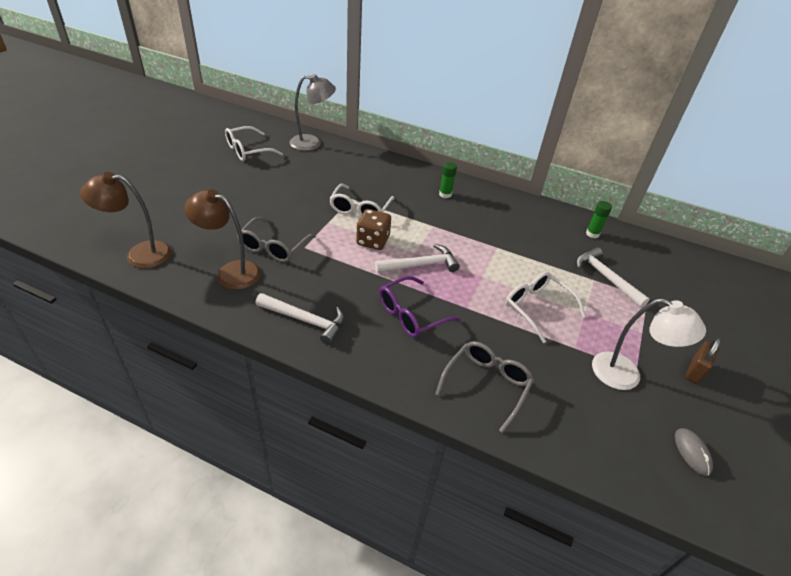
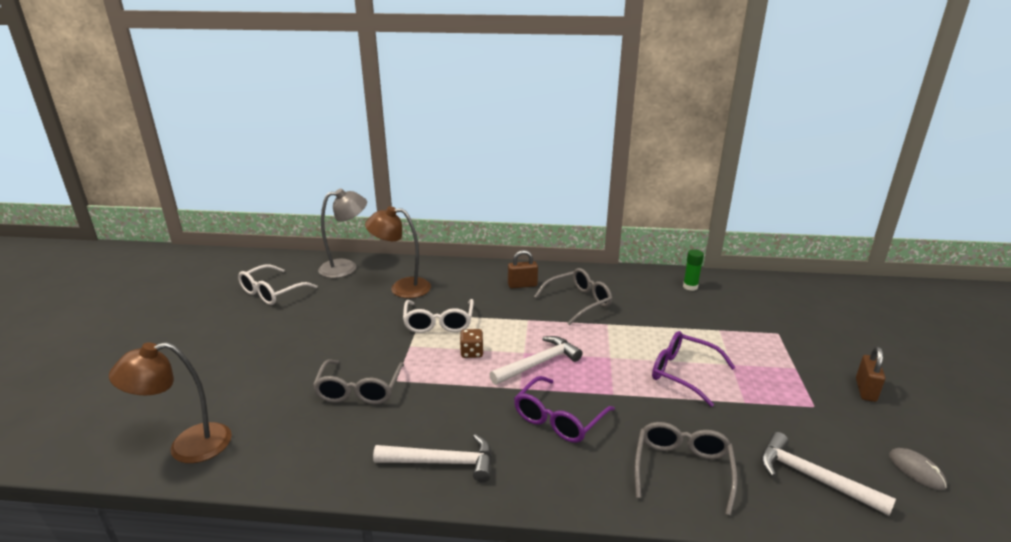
camera: 15 degrees left, 15 degrees down
brown lamp [184,189,261,290] -> brown lamp moved to [365,206,431,298]
brown dice [356,209,391,250] -> brown dice [460,329,483,358], size x0.65
green glue stick [439,162,457,198] -> brown padlock [508,250,538,288]
white glasses [506,271,586,343] -> purple glasses [652,331,736,407]
white hammer [576,247,650,308] -> white hammer moved to [761,432,896,516]
white lamp [592,298,706,390] -> none
none -> grey glasses [534,268,612,325]

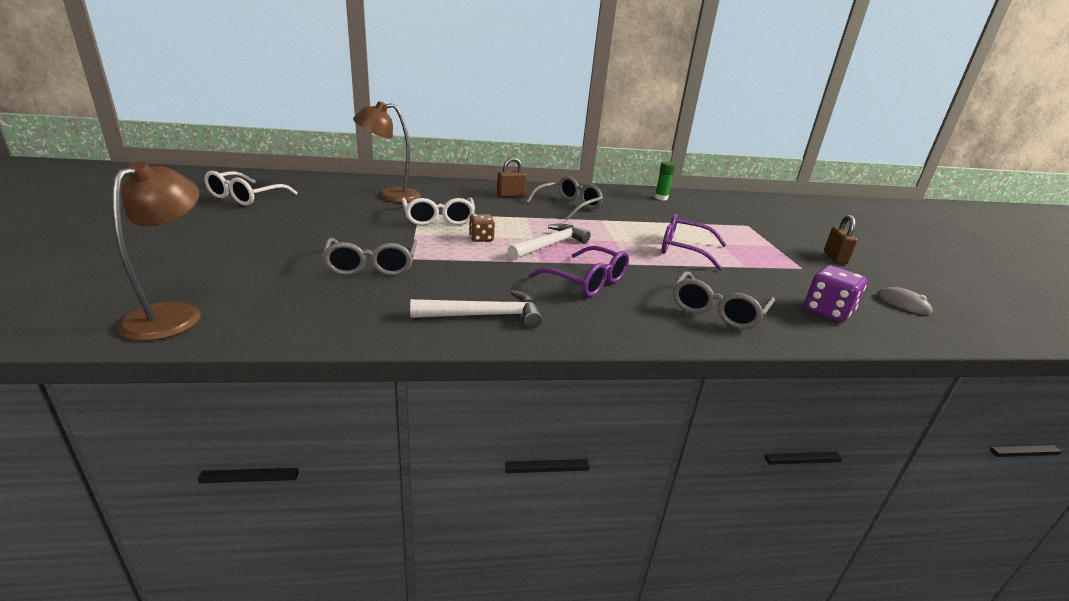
camera: 15 degrees left, 0 degrees up
brown lamp [109,342,232,463] -> brown lamp turned 135 degrees clockwise [112,161,201,341]
grey lamp [318,188,367,278] -> none
purple glasses [514,376,615,443] -> purple glasses turned 75 degrees counterclockwise [528,246,629,297]
grey glasses [635,422,738,516] -> grey glasses turned 150 degrees counterclockwise [673,271,775,329]
white hammer [761,432,896,516] -> purple dice [804,265,867,322]

